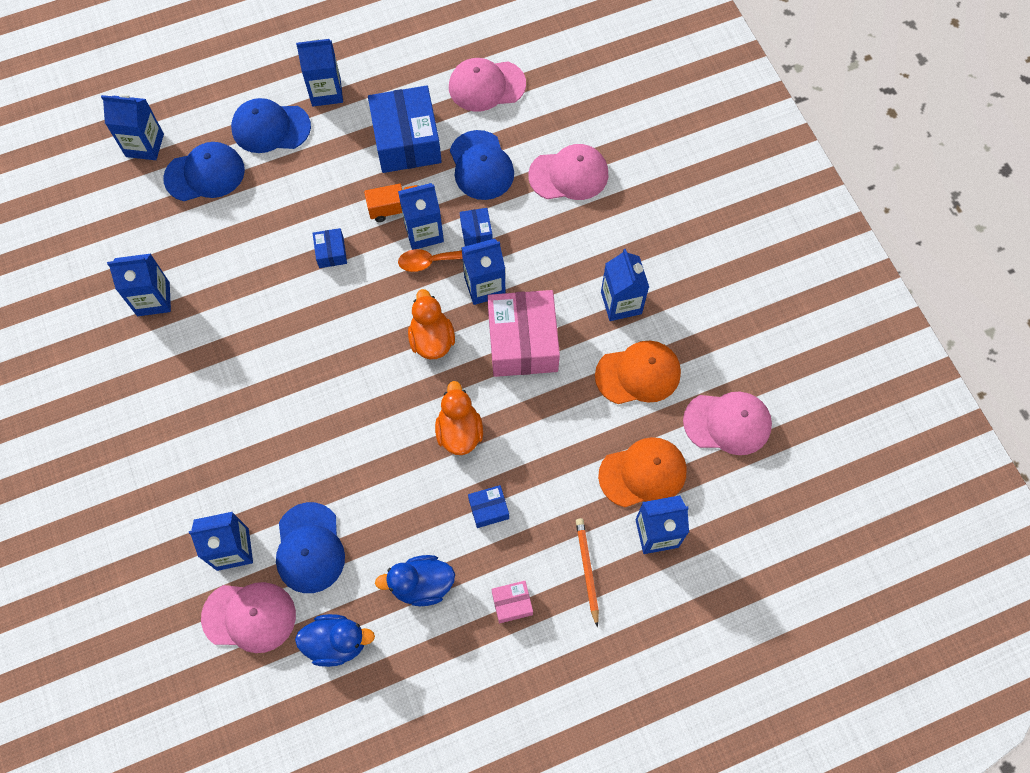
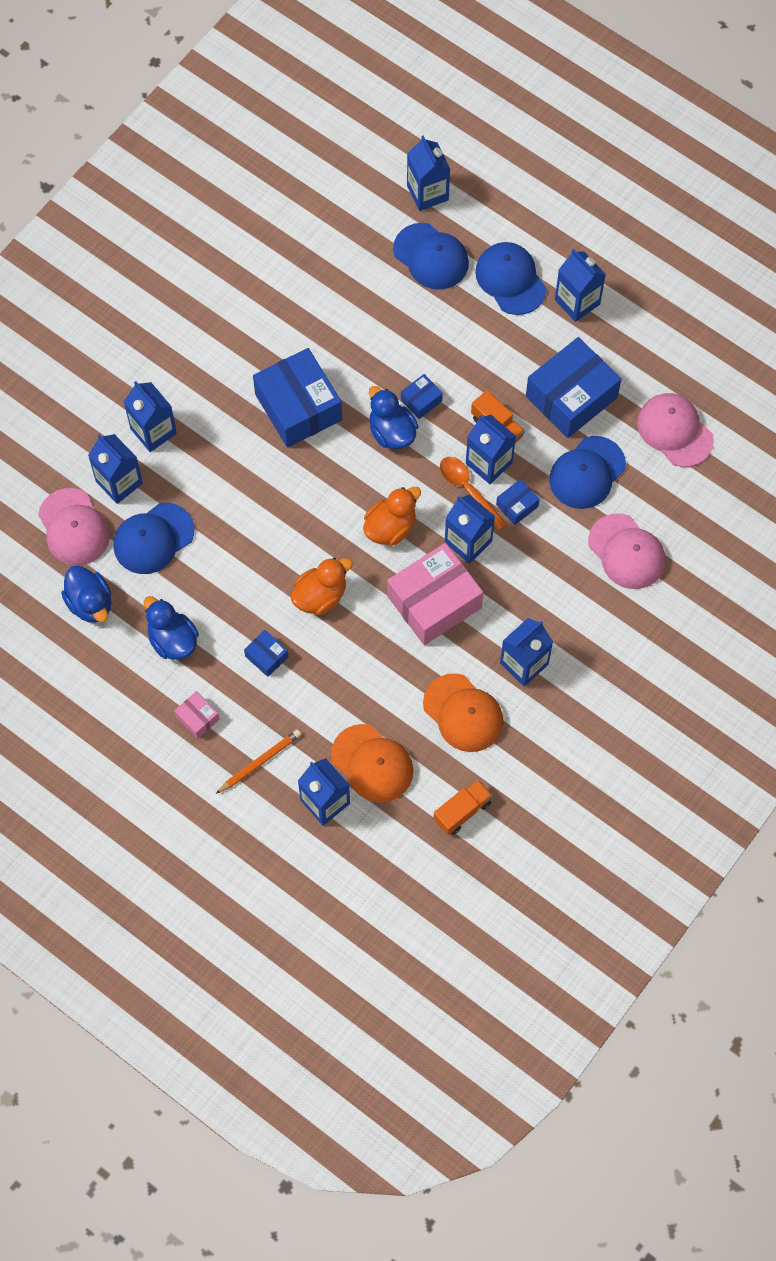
camera: 60 degrees right, 0 degrees up
blue carton [107,254,171,316] -> blue carton moved to [123,381,177,452]
pink cap [683,392,772,455] -> orange truck [433,779,493,835]
none -> blue box [253,348,342,447]
none -> blue duck [369,386,418,449]

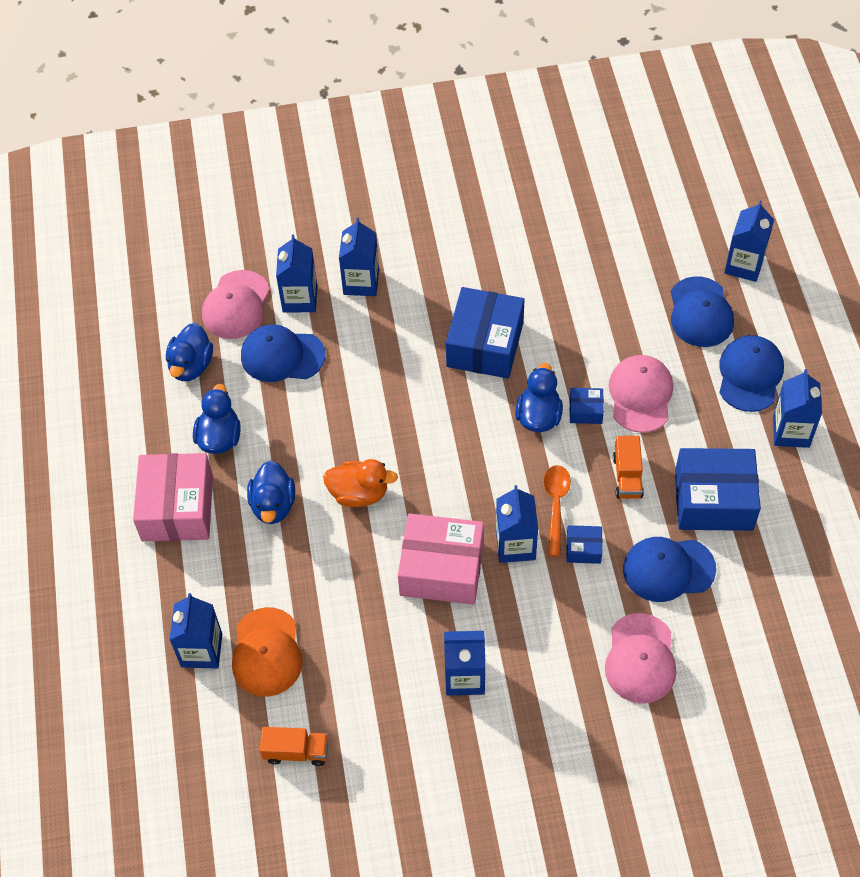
camera: 45 degrees right, 10 degrees down
pink box [174,691,220,739] -> pink box [133,453,213,541], size x2.21
orange pencil [216,729,301,794] -> none
blue box [244,630,288,677] -> blue duck [247,460,295,524]
orange duck [363,487,421,545] -> none
orange cap [423,673,504,752] -> none
blue carton [466,415,516,484] -> none
pink cap [637,393,714,467] -> pink cap moved to [609,355,673,433]

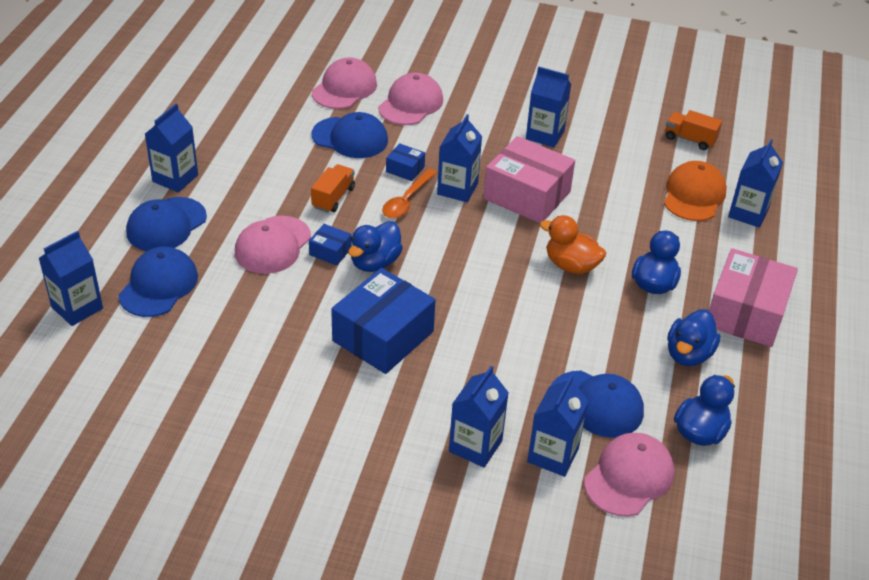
camera: 160 degrees left, 15 degrees down
blue box [675,448,761,531] -> none
none -> pink cap [312,58,377,109]

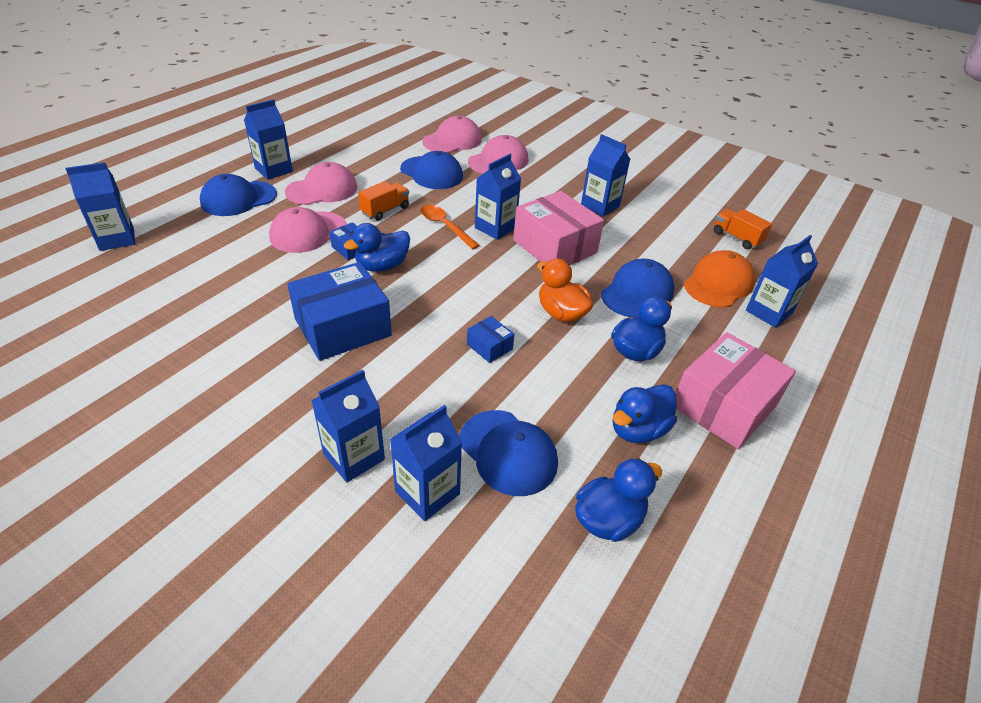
camera: 20 degrees right, 0 degrees up
blue cap [119,247,198,317] -> blue cap moved to [601,259,675,318]
orange spoon [382,169,437,218] -> orange spoon turned 90 degrees clockwise [420,205,480,250]
blue box [386,143,425,181] -> blue box moved to [467,316,514,363]
pink cap [584,433,675,517] -> pink cap moved to [285,162,357,205]

